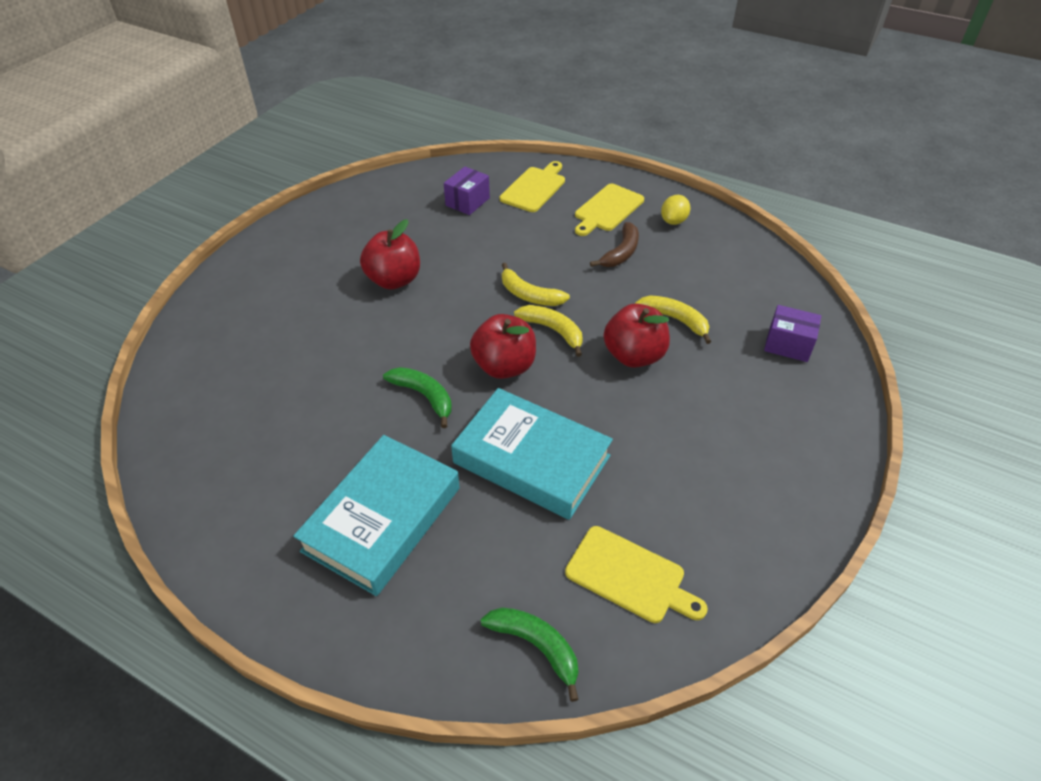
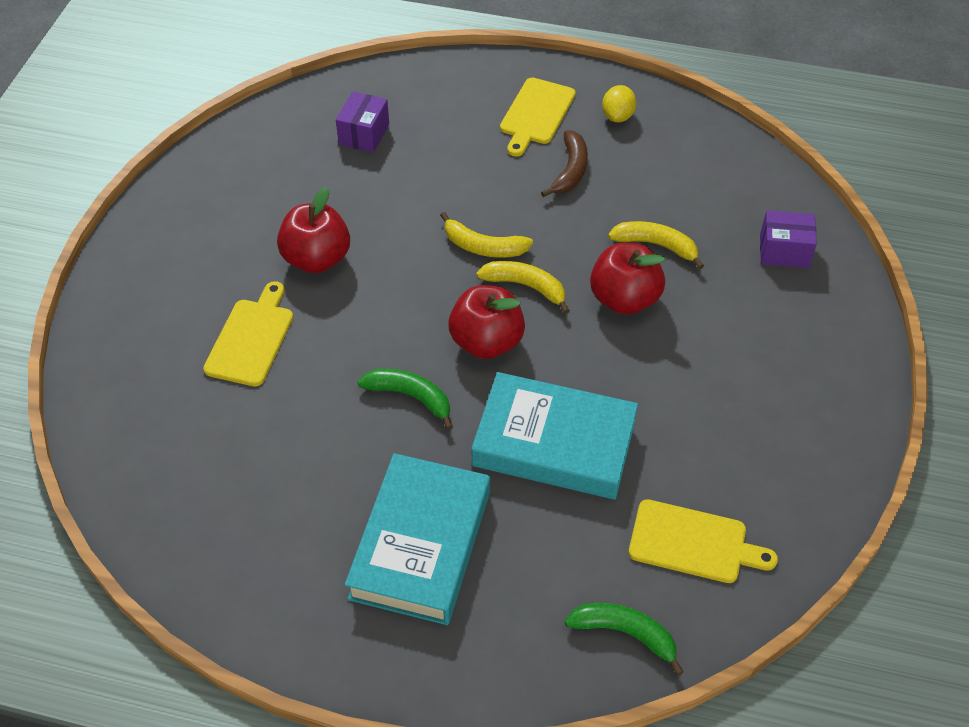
camera: 15 degrees left, 5 degrees up
yellow cutting board [500,161,565,212] -> yellow cutting board moved to [203,281,293,386]

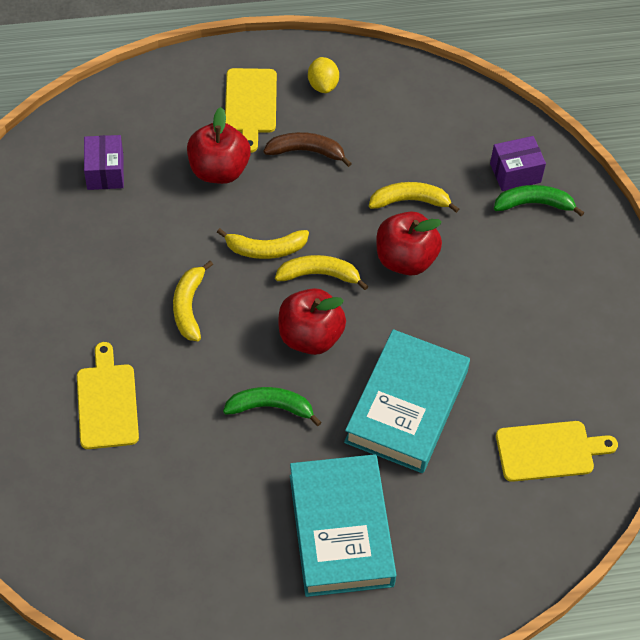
camera: 25 degrees left, 5 degrees up
red apple [277,187,350,273] -> red apple moved to [187,107,251,184]
turquoise book [471,372,638,499] -> turquoise book turned 60 degrees counterclockwise [344,329,470,473]
brown banana [541,130,588,197] -> brown banana turned 75 degrees counterclockwise [264,132,352,167]
green banana [565,603,684,676] -> green banana moved to [494,185,584,216]
none -> yellow banana [173,261,213,341]

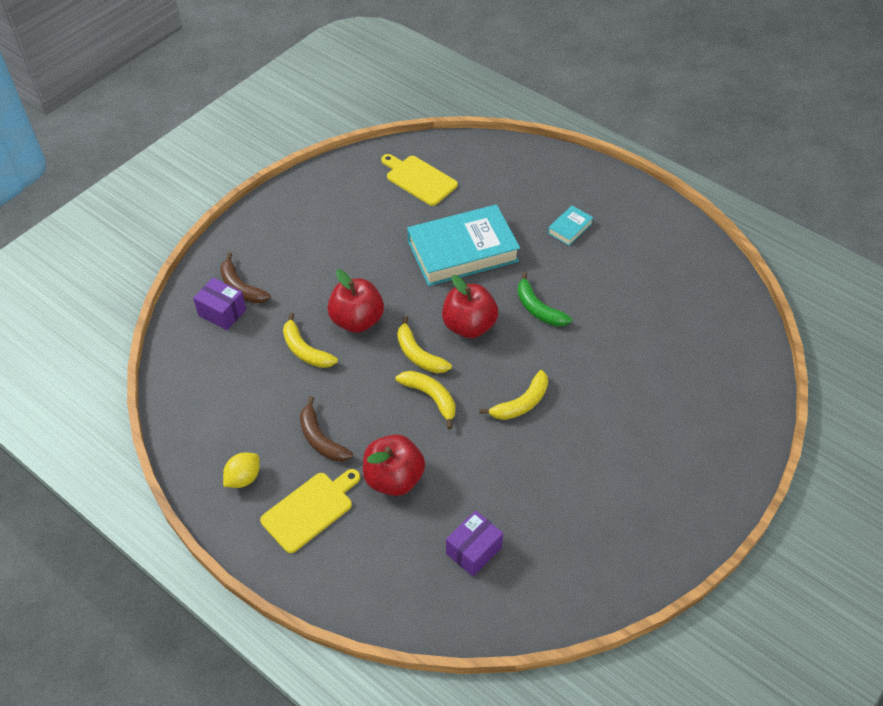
camera: 130 degrees left, 5 degrees down
yellow cutting board [77,342,139,449] -> none
turquoise book [290,454,396,597] -> turquoise book [548,206,593,246], size x0.43
green banana [494,185,584,216] -> brown banana [220,252,271,303]

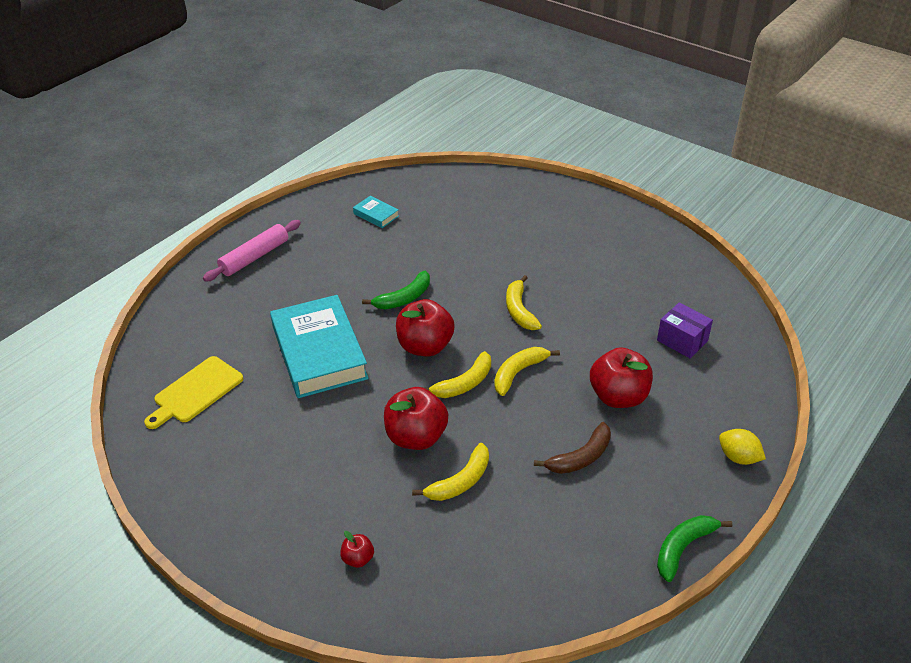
camera: 90 degrees left, 10 degrees down
purple box [193,278,246,330] -> none
brown banana [220,252,271,303] -> red apple [340,531,374,568]
yellow lemon [223,453,260,488] -> yellow lemon moved to [719,429,766,465]
yellow cutting board [260,469,360,553] -> none
yellow banana [479,370,548,420] -> yellow banana turned 150 degrees counterclockwise [506,275,542,330]
turquoise book [548,206,593,246] -> turquoise book moved to [353,196,399,228]
none -> pink rolling pin [203,220,301,282]
none -> green banana [657,515,732,582]

